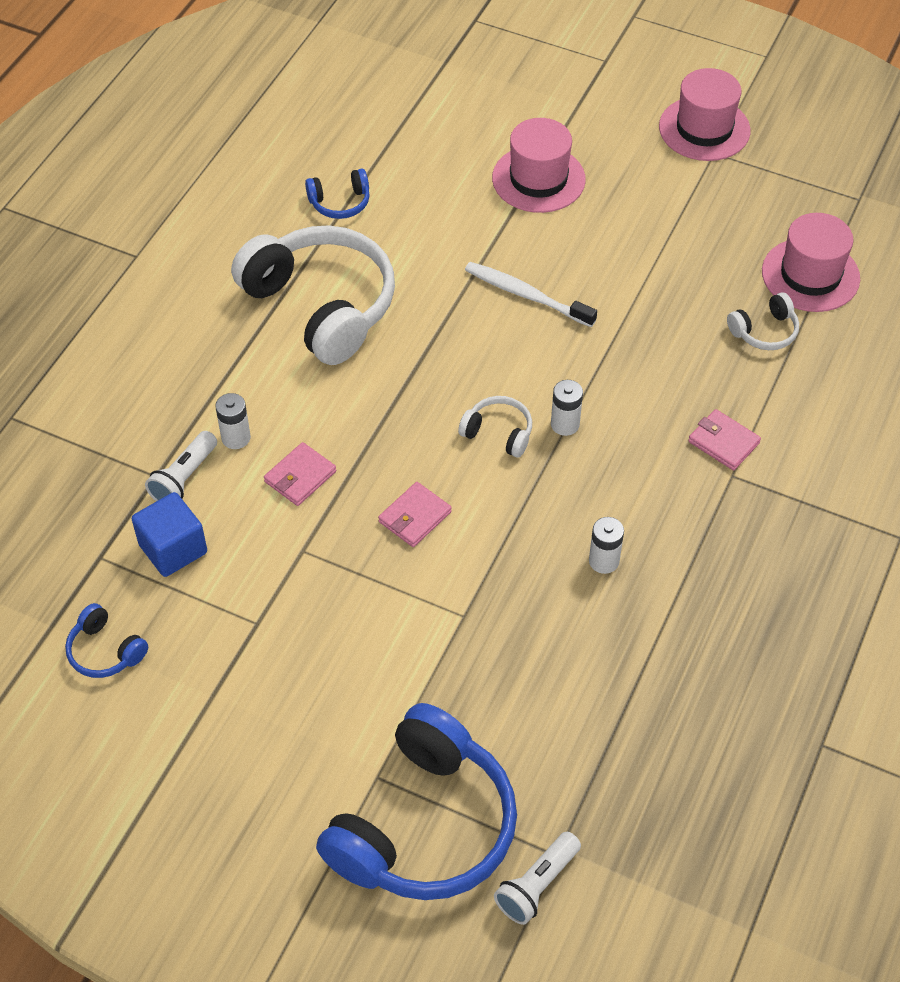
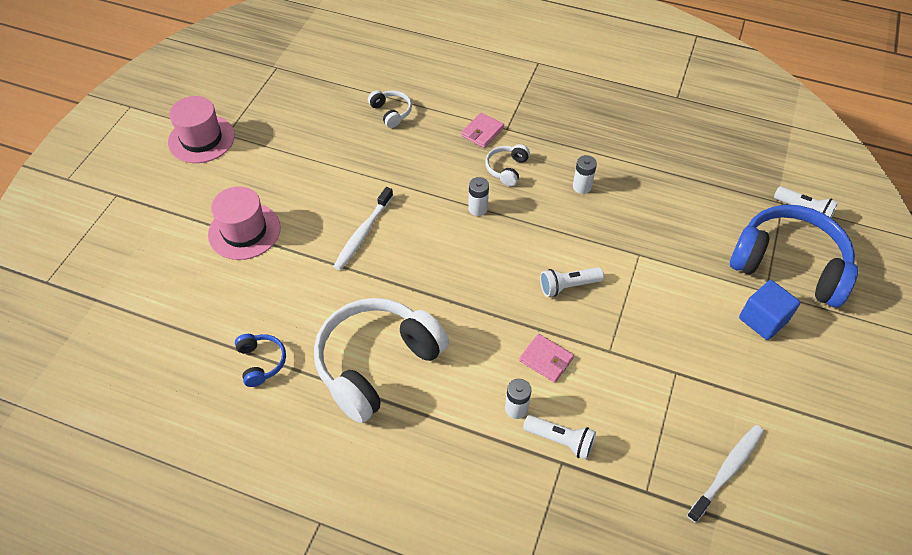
camera: 95 degrees left, 0 degrees up
blue headphones [65,603,148,678] -> white toothbrush [687,425,764,523]
blue cube [132,492,207,577] -> blue cube moved to [739,280,800,340]
pink wallet [378,482,452,547] -> white flashlight [540,267,604,297]
white headphones [458,396,532,458] -> white headphones moved to [485,144,530,186]
pink hat [762,213,860,312] -> none

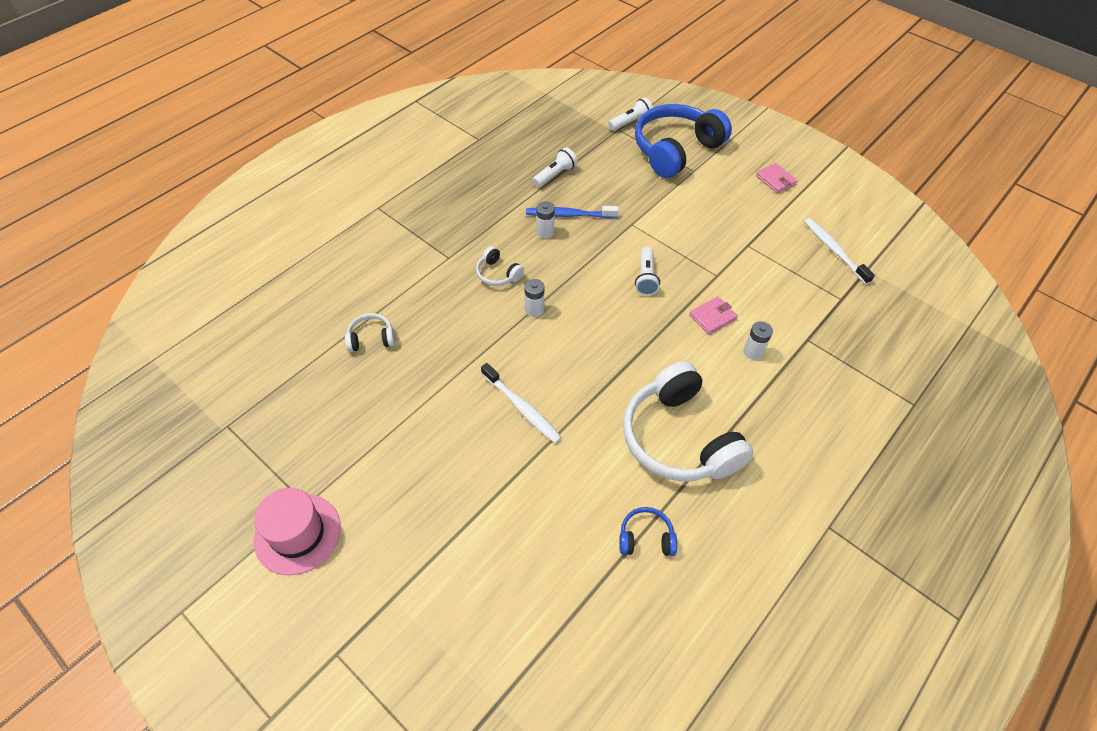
camera: 70 degrees left, 0 degrees up
pink hat [208,186,281,260] -> none
pink wallet [461,113,504,148] -> pink wallet moved to [756,163,798,194]
white flashlight [523,415,596,460] -> white flashlight moved to [532,147,577,187]
blue cube [739,280,800,340] -> none
none -> blue toothbrush [526,206,619,218]

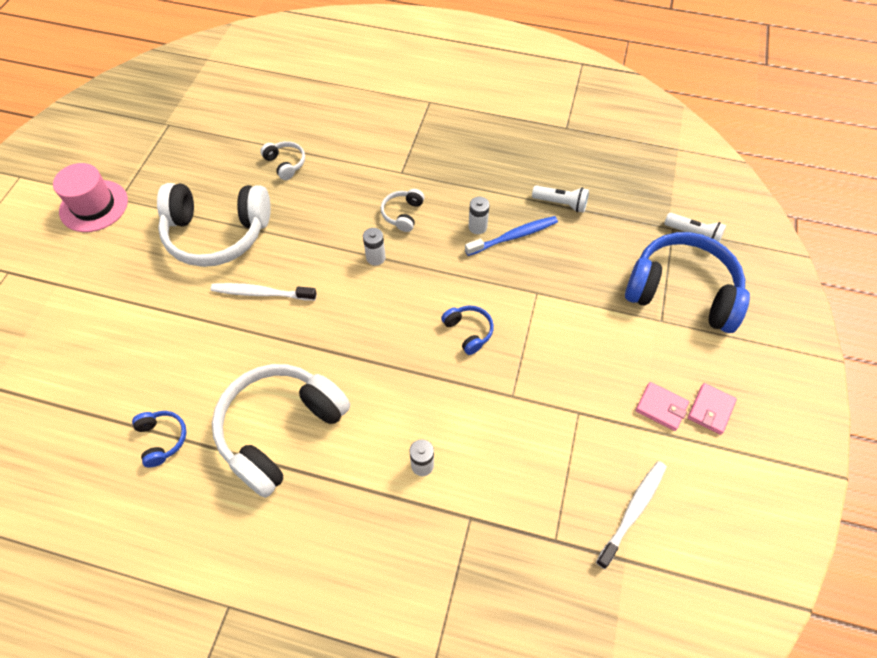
camera: 65 degrees right, 5 degrees up
white toothbrush [481,363,562,443] -> white toothbrush turned 75 degrees clockwise [211,283,317,301]
blue toothbrush [526,206,619,218] -> blue toothbrush turned 90 degrees clockwise [465,216,558,256]
white flashlight [635,247,660,296] -> blue headphones [441,306,494,355]
pink wallet [689,296,738,335] -> pink wallet moved to [635,382,689,431]
none -> white headphones [157,183,271,267]

